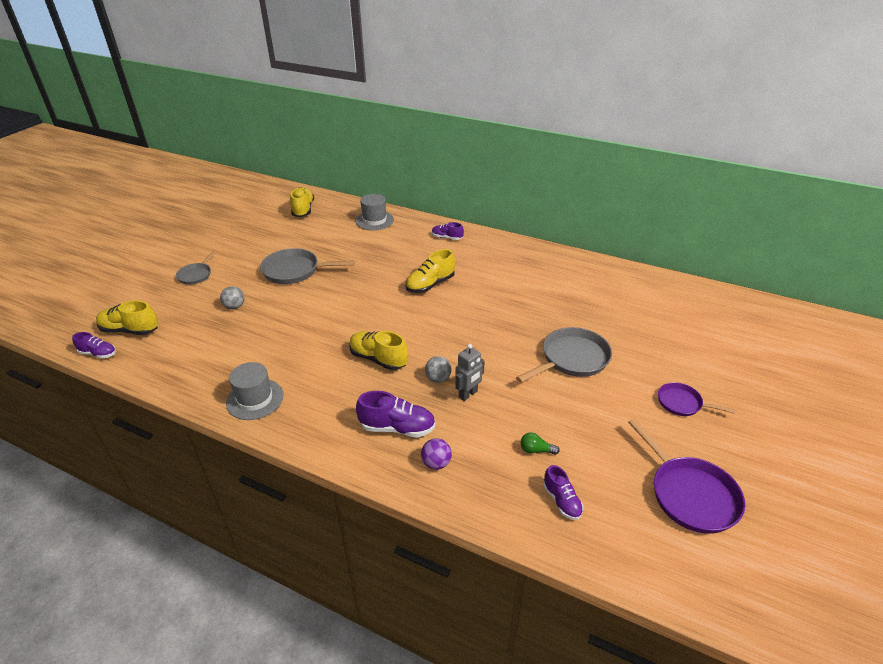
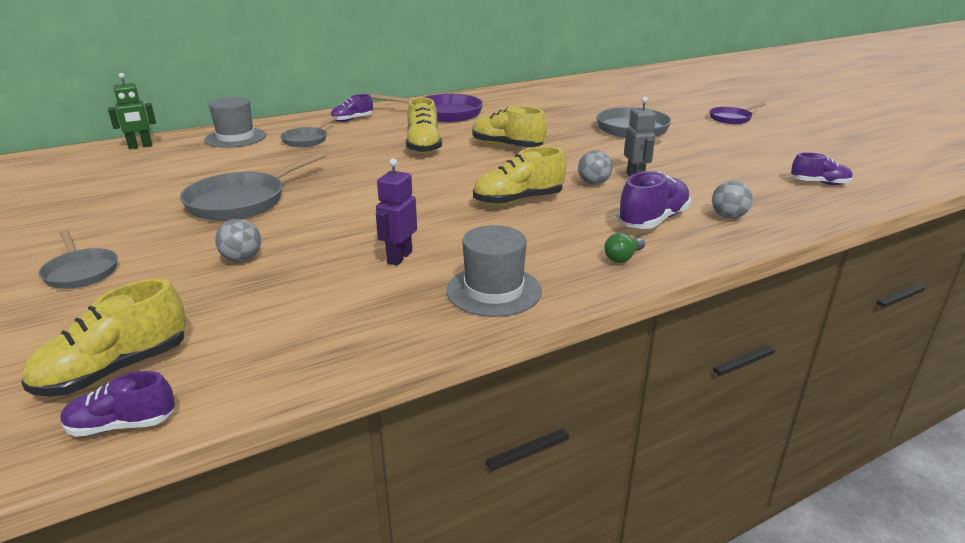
camera: 55 degrees left, 10 degrees down
purple shoe [72,332,116,359] -> purple shoe turned 150 degrees counterclockwise [61,371,175,437]
yellow shoe [290,187,314,217] -> yellow shoe moved to [472,106,547,147]
purple ball [421,438,452,470] -> grey ball [712,180,753,219]
green light bulb [521,432,560,455] -> green light bulb moved to [604,233,645,263]
purple pan [628,418,745,534] -> purple pan moved to [370,94,483,122]
none -> green robot [108,73,156,149]
none -> grey pan [280,116,337,147]
none -> purple robot [376,158,417,266]

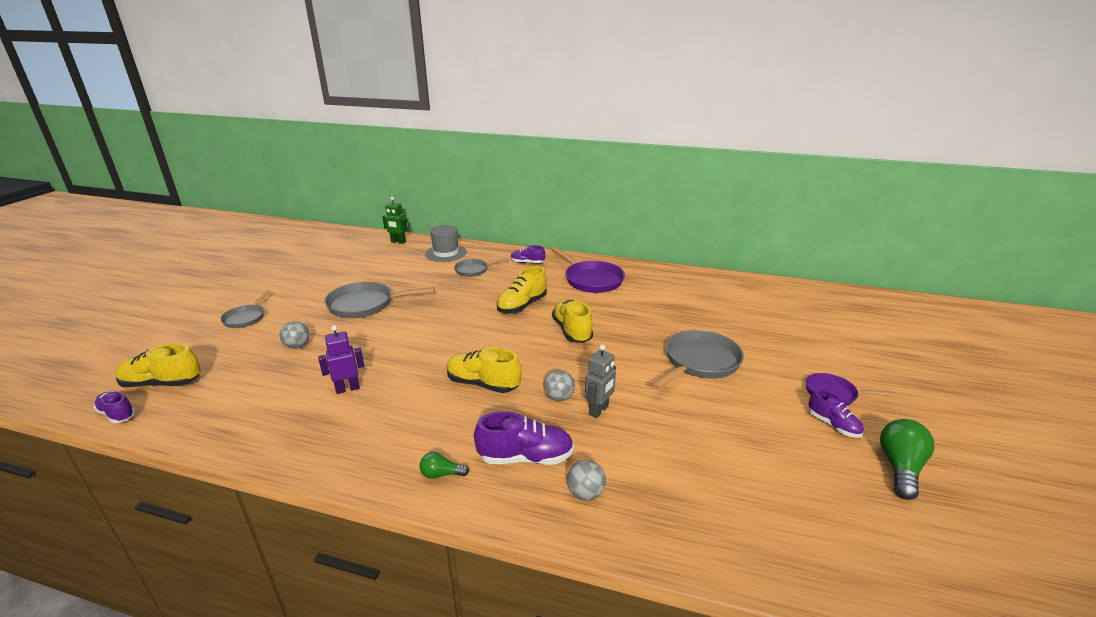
camera: 45 degrees right, 0 degrees up
grey hat [446,225,542,317] -> none
purple shoe [791,152,853,185] -> purple shoe moved to [808,389,864,438]
none -> green light bulb [880,419,935,500]

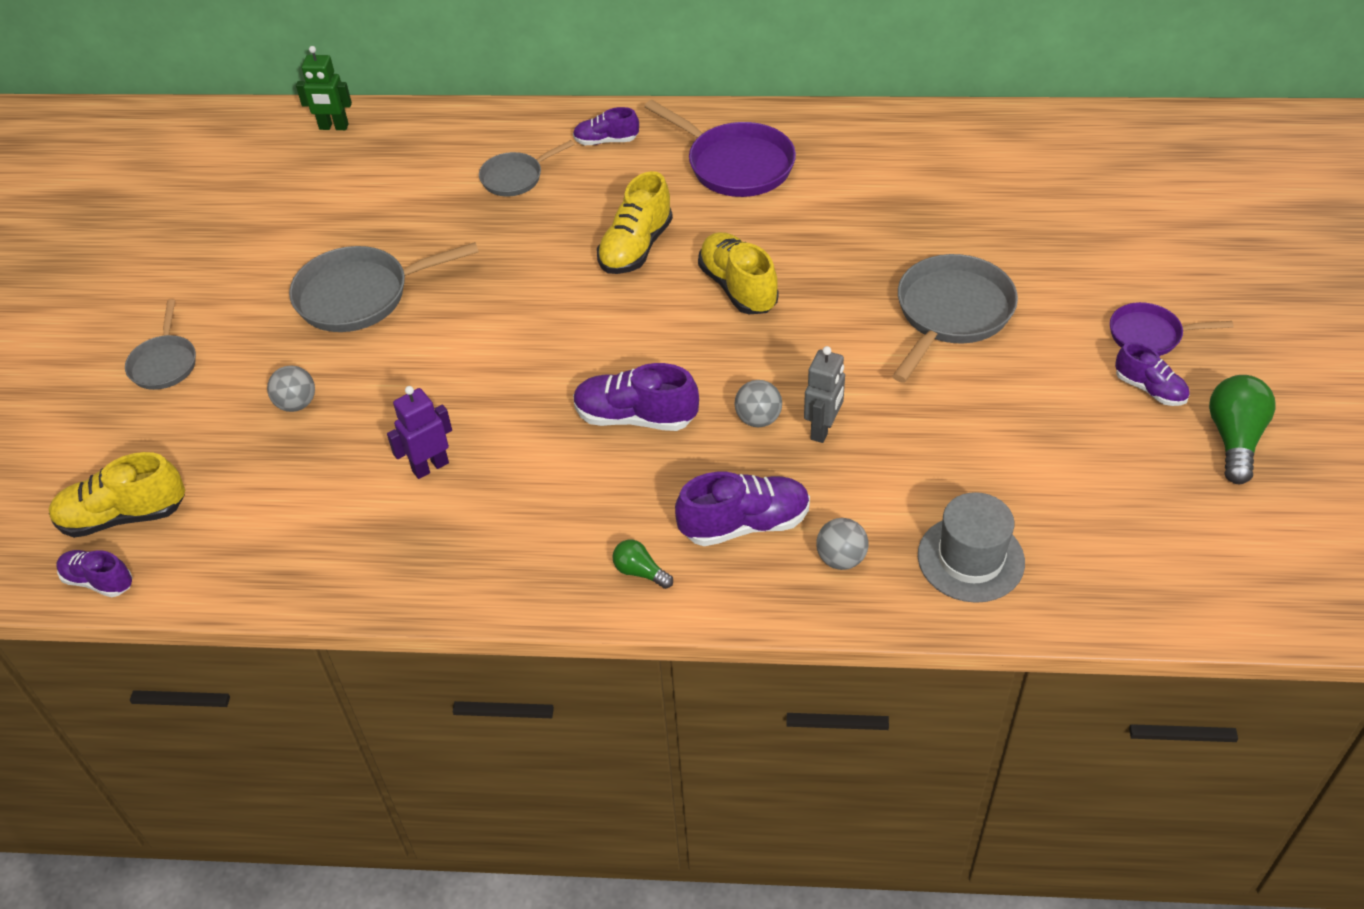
camera: 10 degrees left, 20 degrees up
green light bulb [420,452,469,479] -> green light bulb turned 45 degrees clockwise [612,540,673,589]
grey hat [425,225,467,262] -> grey hat moved to [918,492,1025,603]
yellow shoe [447,347,522,393] -> purple shoe [573,363,699,431]

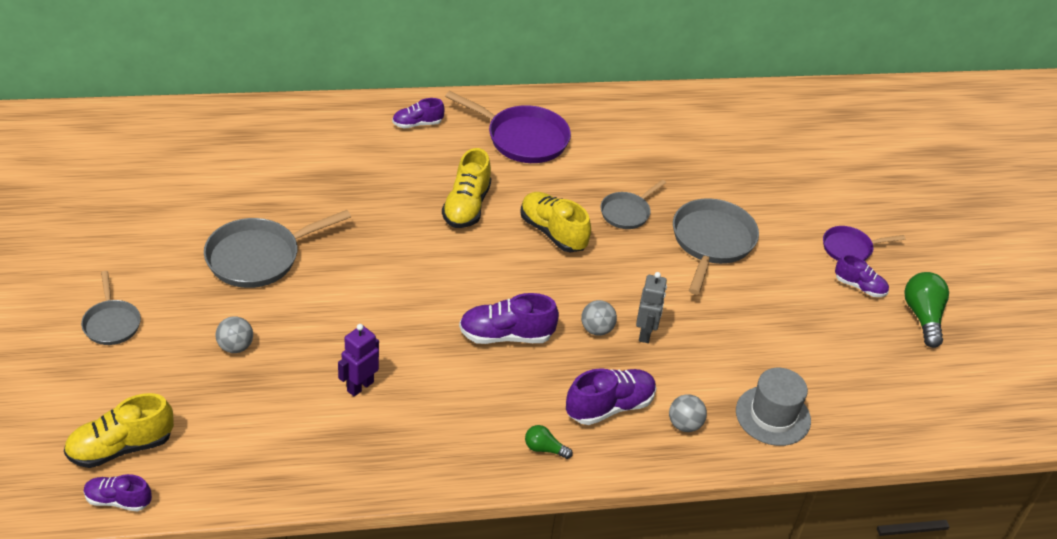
camera: 20 degrees left, 5 degrees down
green robot [296,46,352,130] -> none
grey pan [479,140,574,196] -> grey pan moved to [600,180,666,229]

